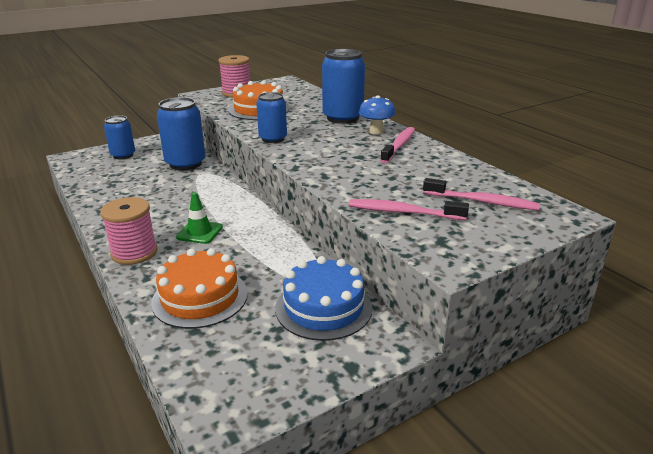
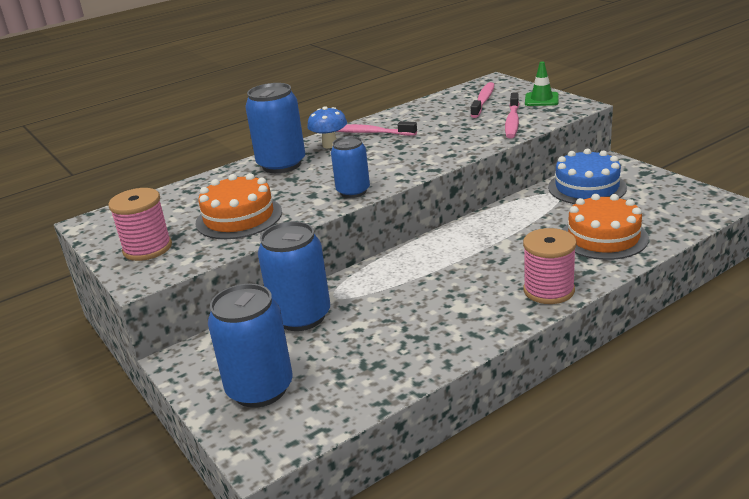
camera: 90 degrees left, 0 degrees up
blue can [104,115,135,159] -> blue can [208,284,293,408], size x1.59
green traffic cone [176,192,223,244] -> green traffic cone moved to [525,61,559,106]

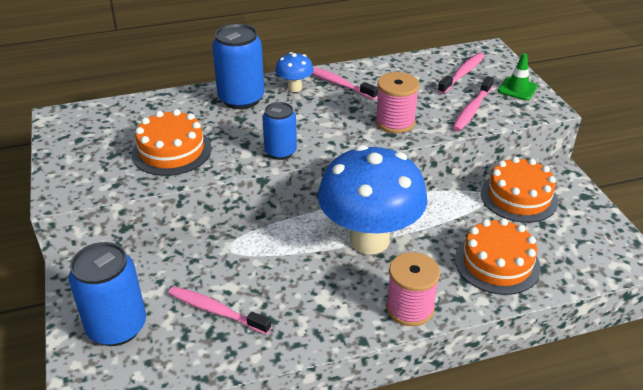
camera: 15 degrees right, 10 degrees up
pink spool [108,188,172,261] -> pink spool moved to [375,72,419,133]
blue can [258,221,330,331] -> none
blue cake [548,149,627,204] -> orange cake [481,157,558,223]
none -> pink toothbrush [168,286,271,335]
none -> blue mushroom [318,145,427,254]

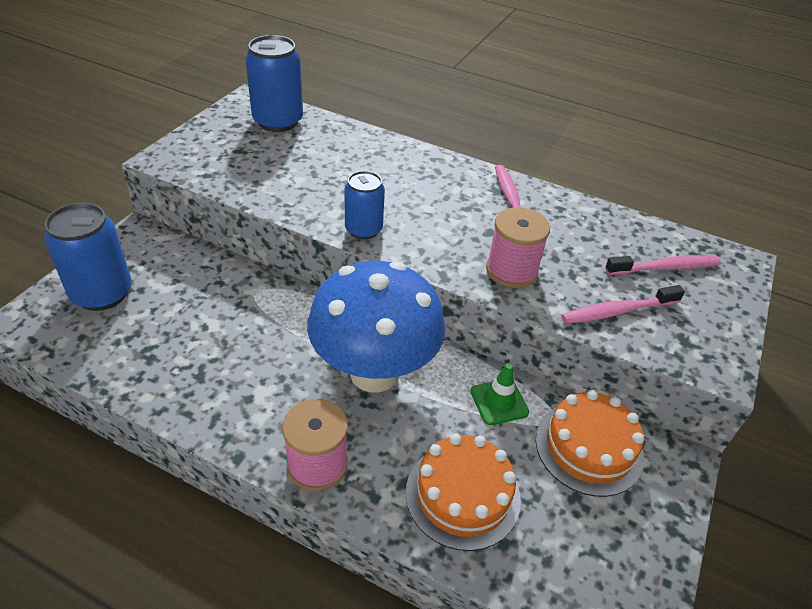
camera: 40 degrees right, 5 degrees up
orange cake [132,109,212,176] -> none
pink toothbrush [168,286,271,335] -> none
blue can [212,24,264,109] -> blue can moved to [246,35,303,132]
blue mushroom [275,52,313,92] -> none
green traffic cone [498,53,538,100] -> green traffic cone moved to [470,363,529,425]

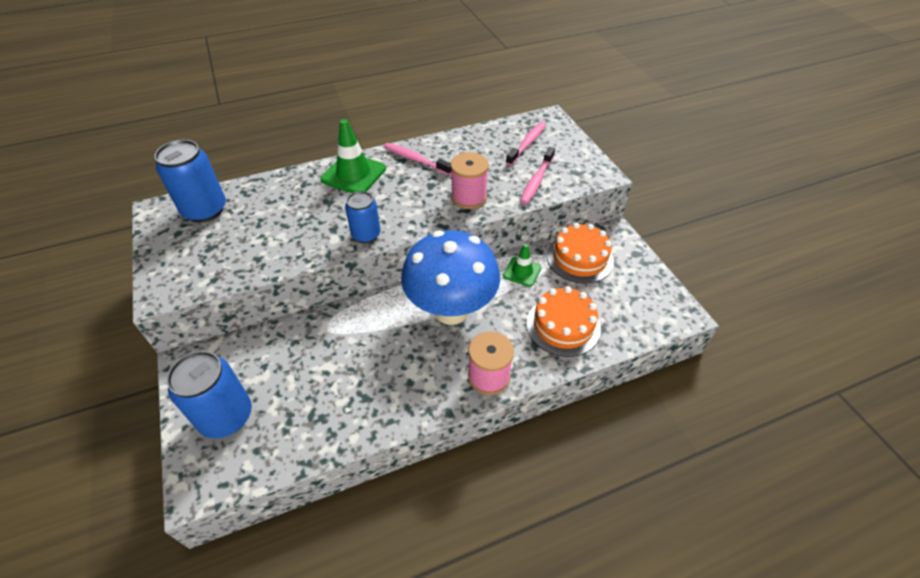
camera: 45 degrees left, 5 degrees up
none -> green traffic cone [320,119,386,193]

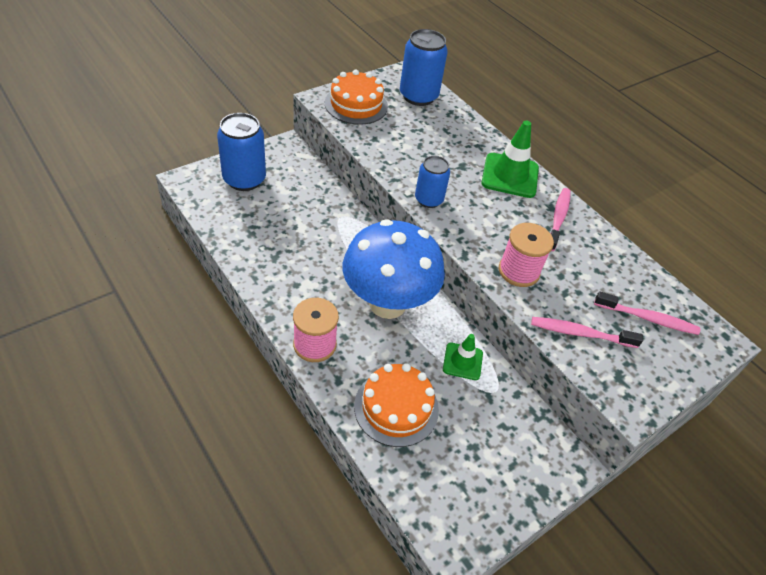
camera: 70 degrees right, 0 degrees up
orange cake [547,223,614,284] -> orange cake moved to [325,70,388,125]

